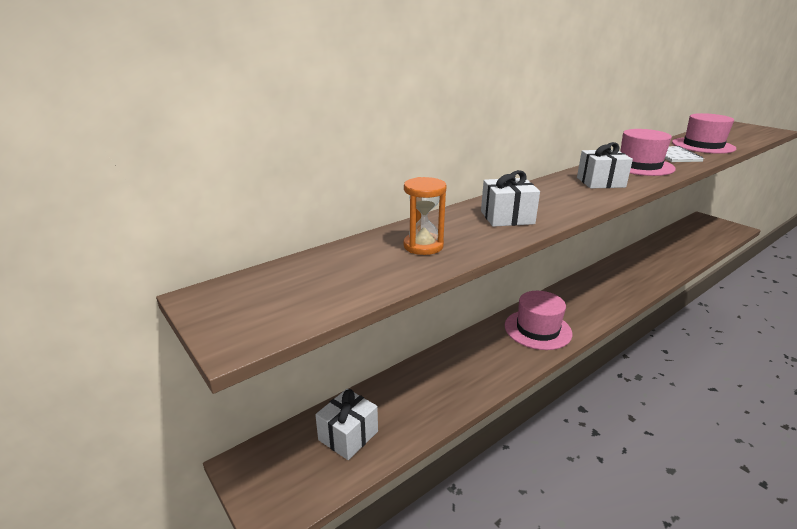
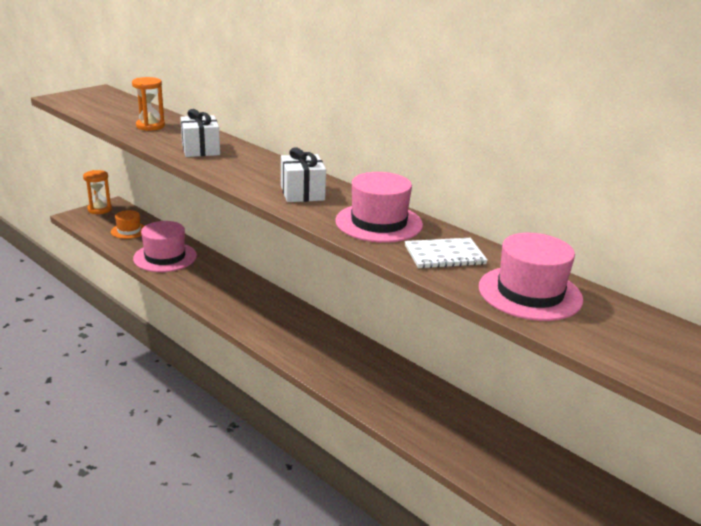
camera: 80 degrees right, 0 degrees up
white gift [315,389,378,460] -> orange hat [111,210,145,239]
pink hat [504,291,572,350] -> pink hat moved to [133,221,197,272]
none -> orange hourglass [83,170,112,214]

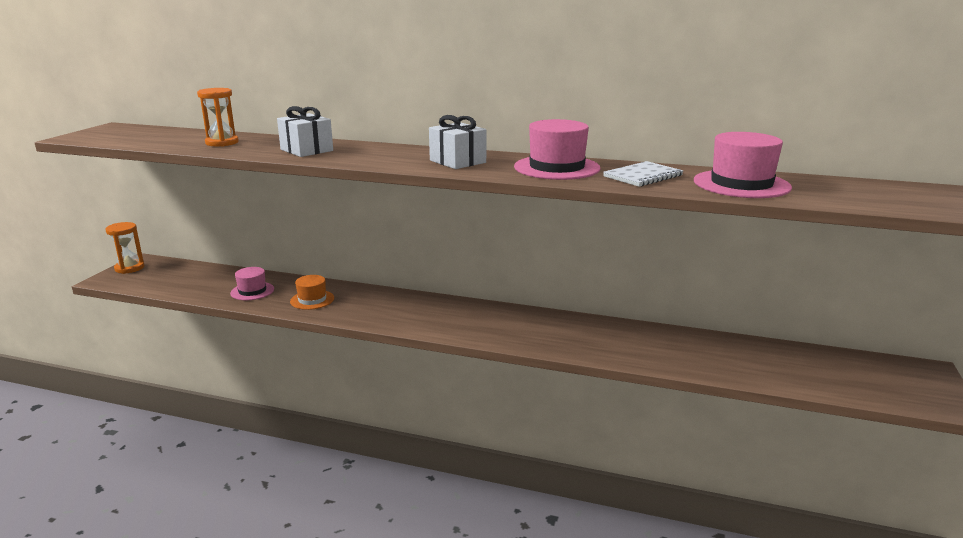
camera: 25 degrees left, 5 degrees down
orange hat [111,210,145,239] -> orange hat moved to [290,275,334,310]
pink hat [133,221,197,272] -> pink hat [230,267,274,300], size x0.61

